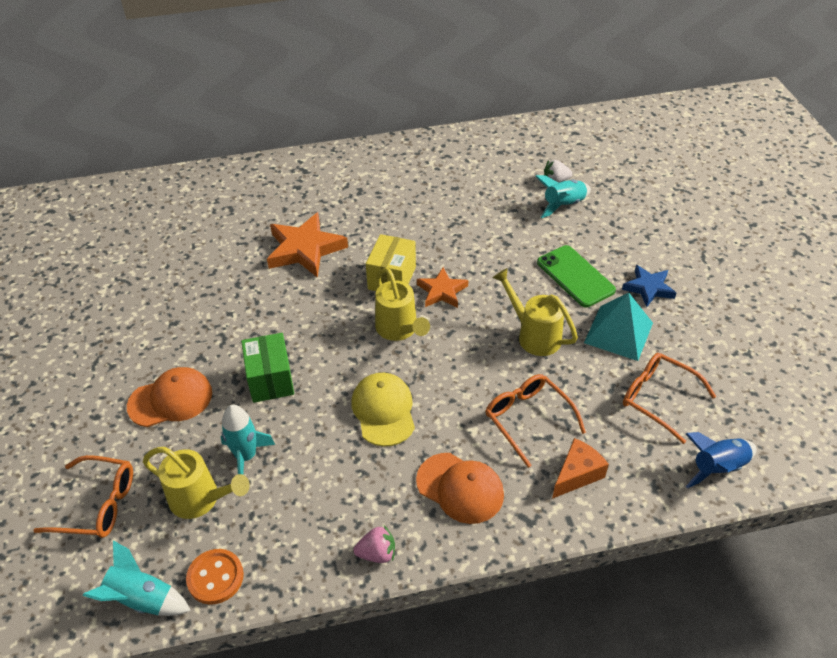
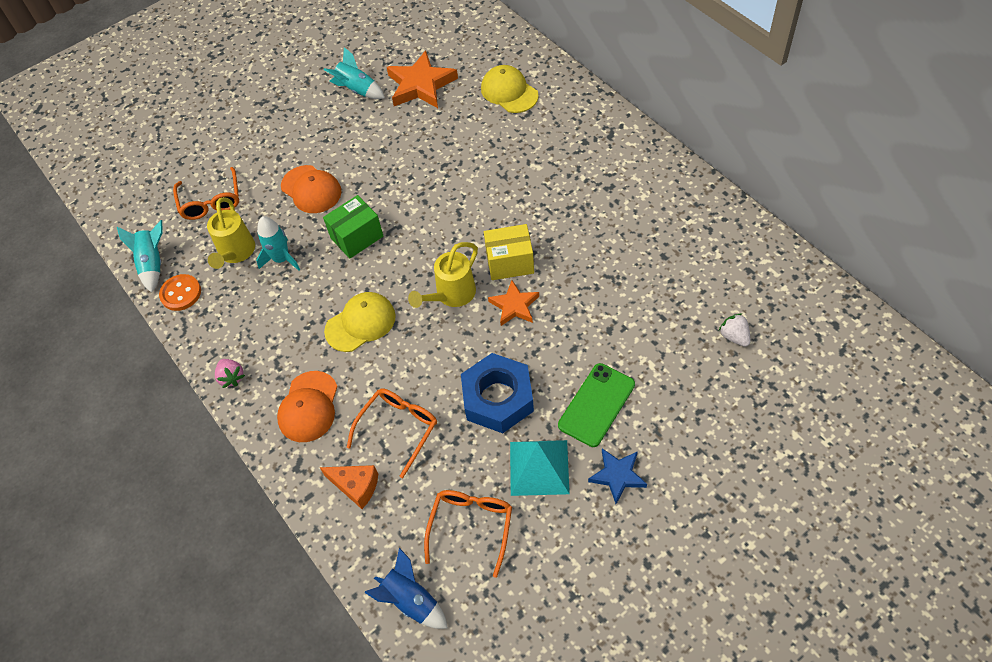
camera: 70 degrees right, 10 degrees up
orange star [267,212,348,278] -> orange star moved to [387,50,458,108]
yellow watering can [493,268,578,356] -> blue nut [461,353,534,433]
turquoise rocket [535,175,591,218] -> turquoise rocket moved to [323,47,385,99]
none -> yellow cap [481,65,539,113]

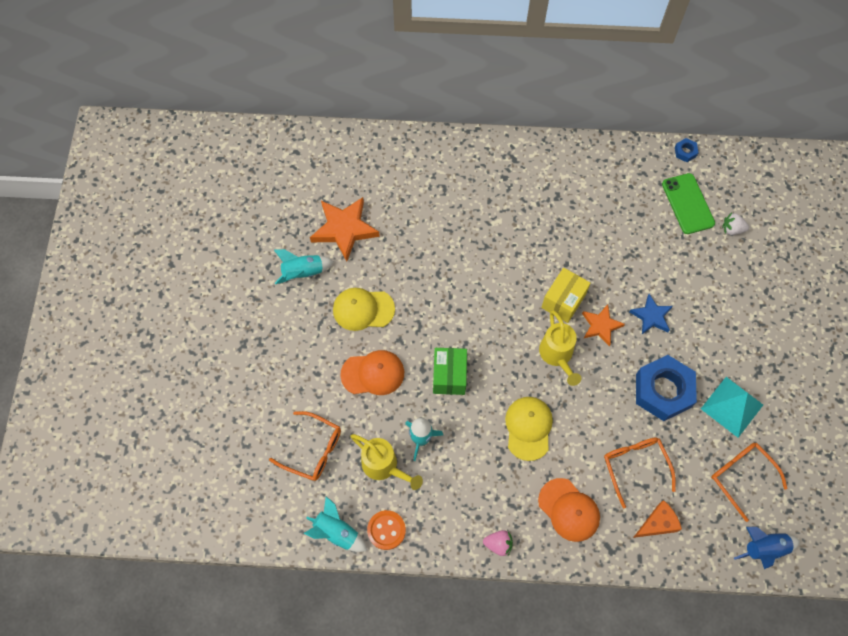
camera: 55 degrees left, 10 degrees up
yellow cap [481,65,539,113] -> yellow cap moved to [333,288,395,331]
green phone [558,363,635,447] -> green phone moved to [662,173,715,234]
blue star [588,448,647,504] -> blue star moved to [630,294,673,334]
none -> blue nut [675,138,699,162]

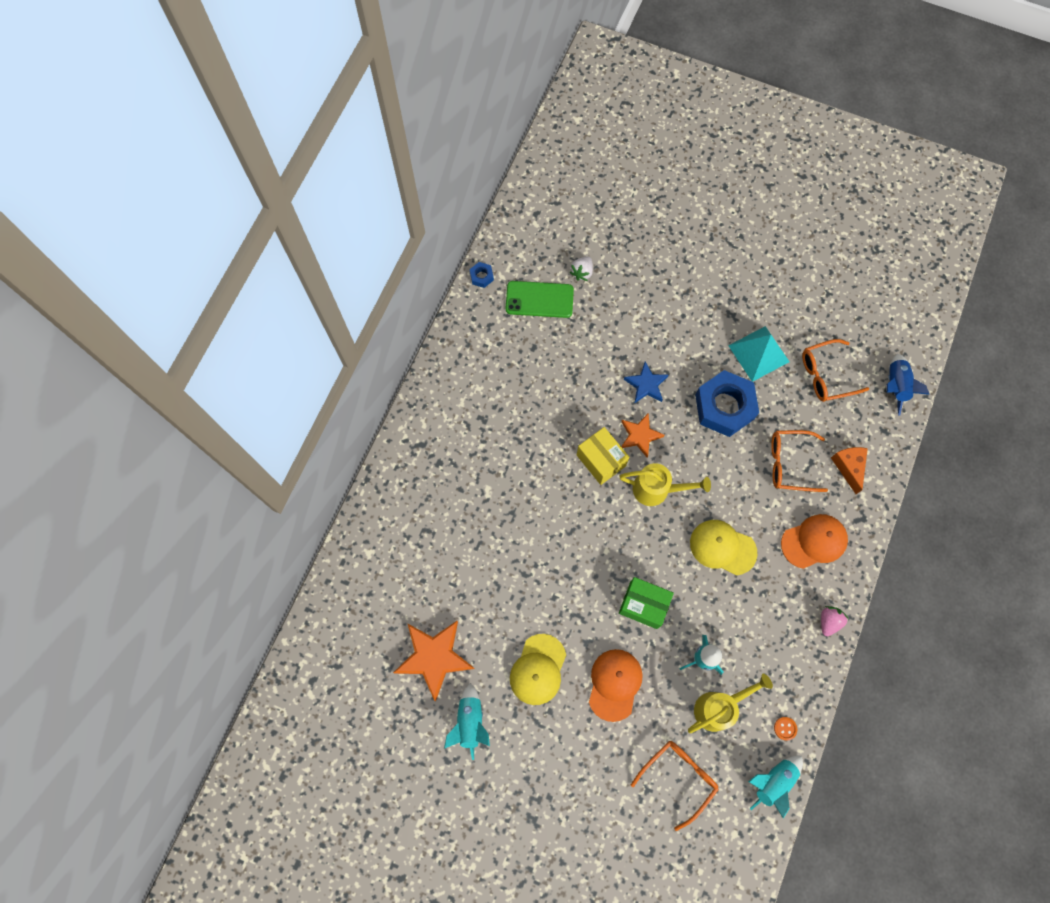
camera: 70 degrees left, 5 degrees up
orange button [367,510,406,550] -> orange button [774,717,797,740], size x0.56

